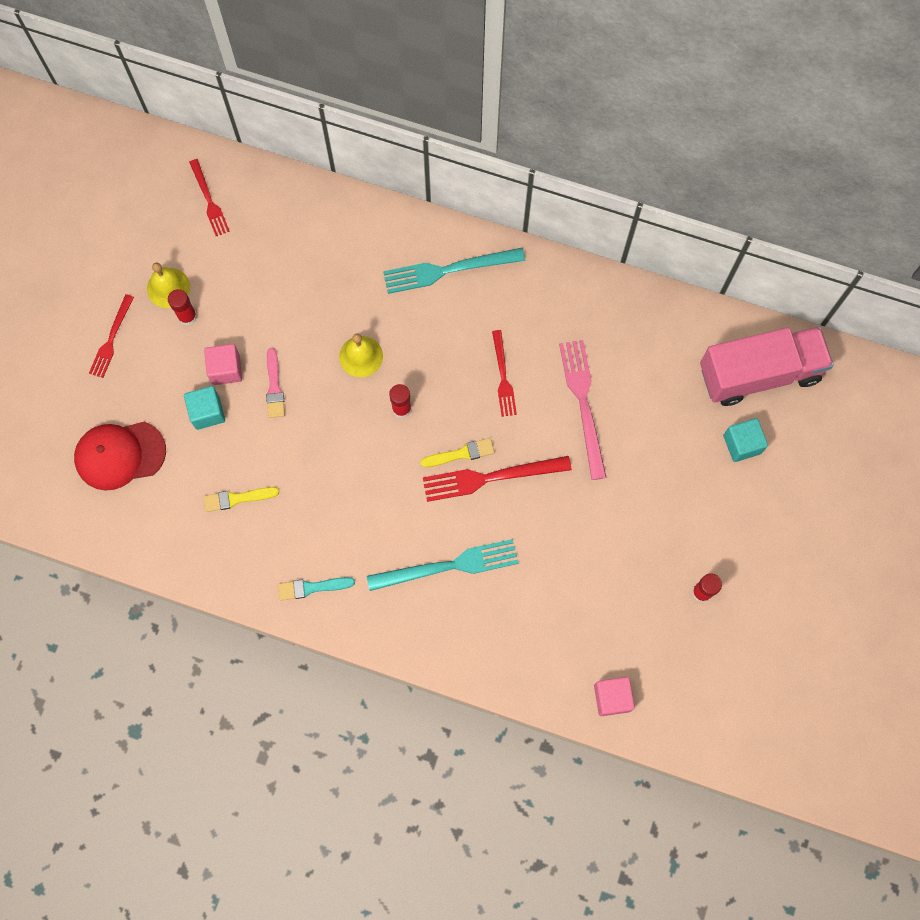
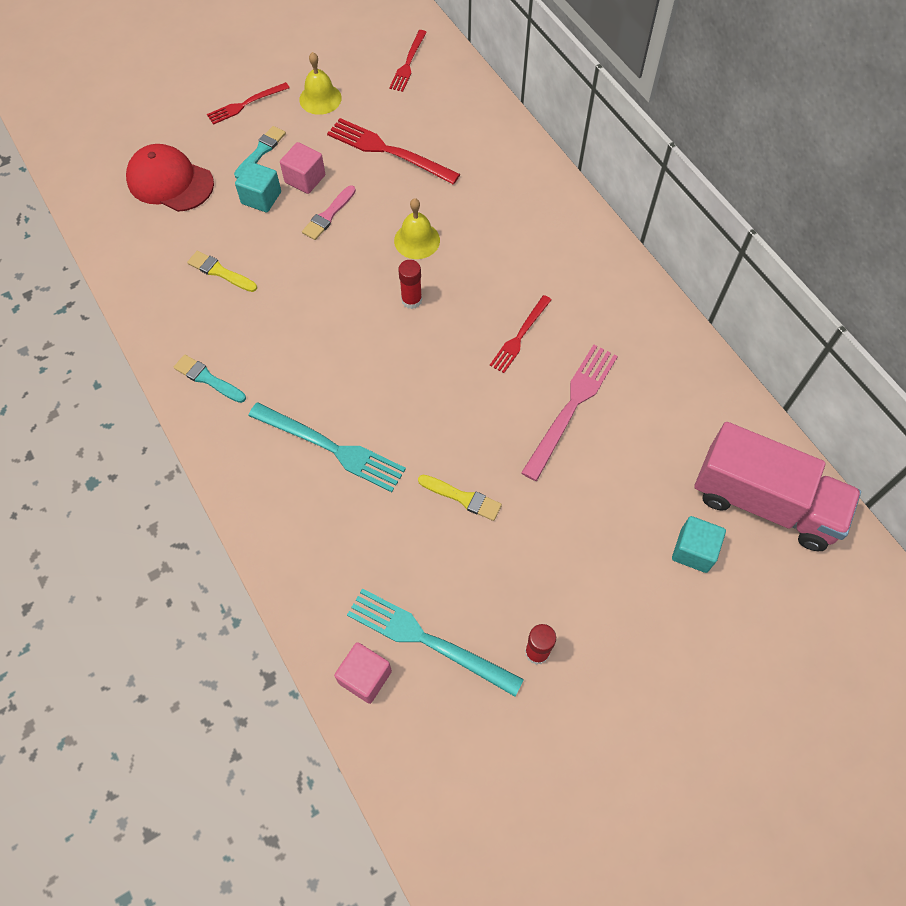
camera: 40 degrees right, 10 degrees down
red glue stick [168,289,197,325] -> none
turquoise fork [383,248,525,294] -> turquoise fork moved to [347,588,524,697]
yellow brush [420,438,495,467] -> yellow brush moved to [418,475,502,521]
red fork [423,456,572,502] -> red fork moved to [327,118,460,184]
none -> turquoise brush [234,126,286,179]

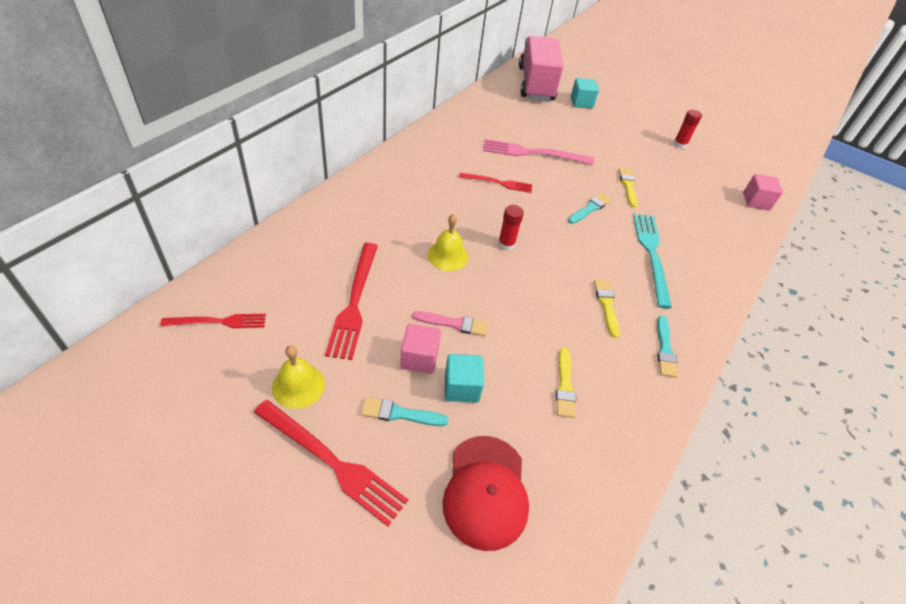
camera: 120 degrees left, 15 degrees down
red fork [207,82,289,125] -> red fork [254,400,409,526], size x1.61
turquoise fork [347,588,524,697] -> none
none -> turquoise brush [568,193,612,224]
none -> yellow brush [594,280,620,338]

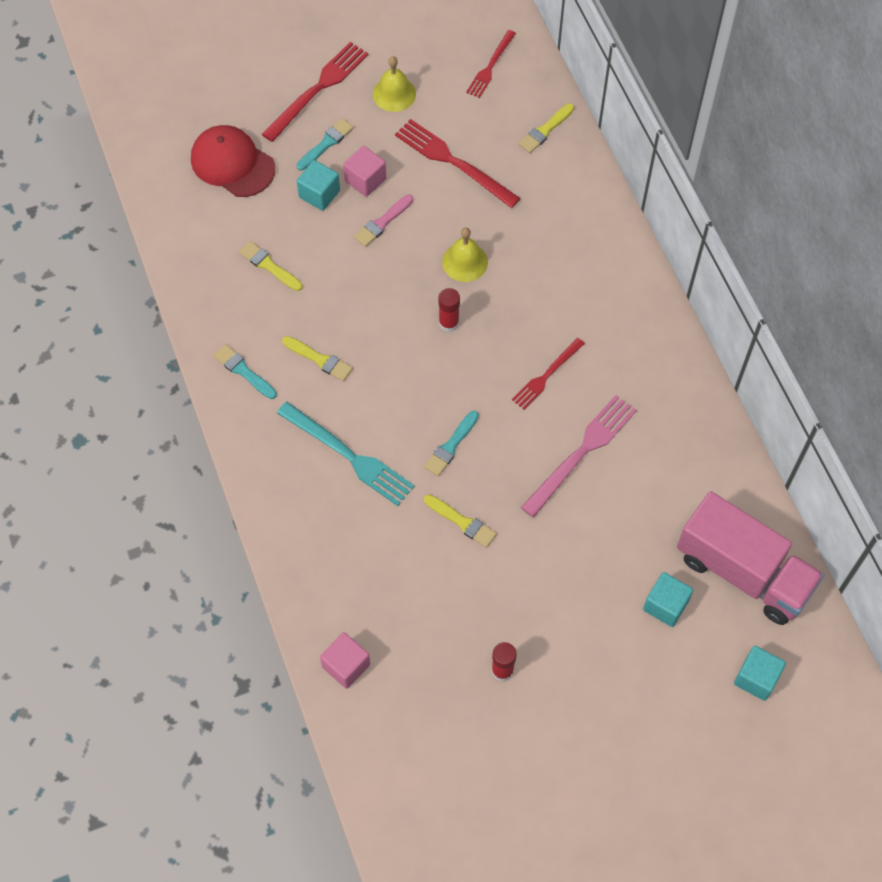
camera: 130 degrees right, 15 degrees up
red fork [254,400,409,526] -> red fork turned 150 degrees clockwise [262,42,369,142]
turquoise brush [568,193,612,224] -> turquoise brush turned 45 degrees clockwise [424,411,479,476]
none -> yellow brush [519,103,574,153]
none -> turquoise cube [734,646,786,701]

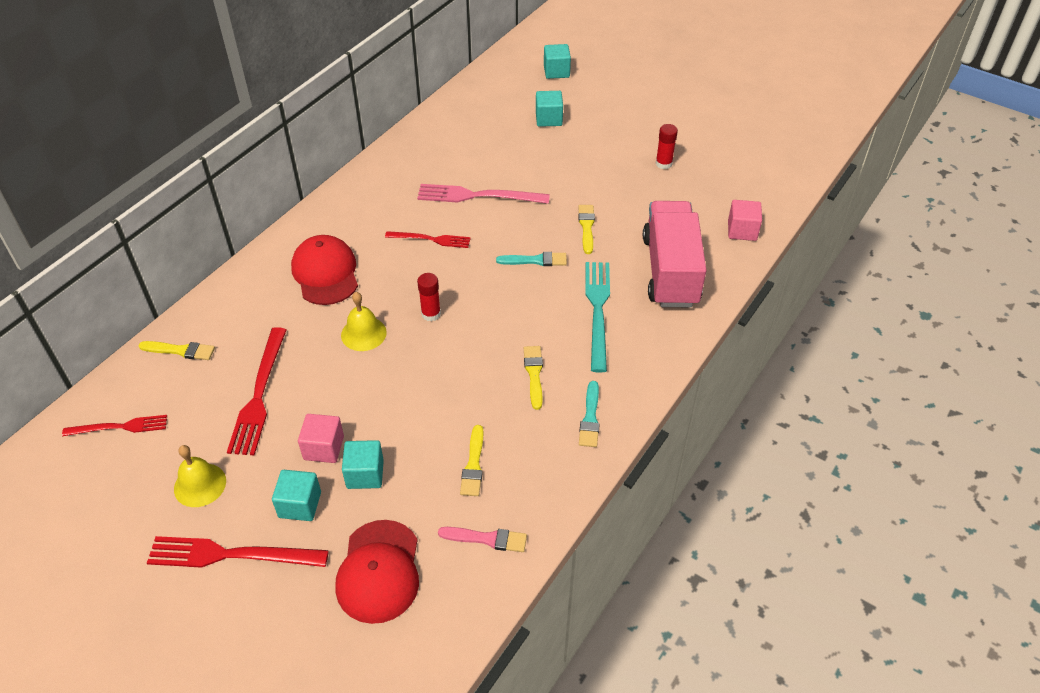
camera: 125 degrees left, 15 degrees down
turquoise brush [297,118,354,171] -> turquoise cube [272,470,321,521]
pink brush [354,194,413,247] -> pink brush moved to [438,527,527,552]
pink truck [677,491,824,625] -> pink truck moved to [643,201,707,307]
none -> red cap [291,235,358,305]

